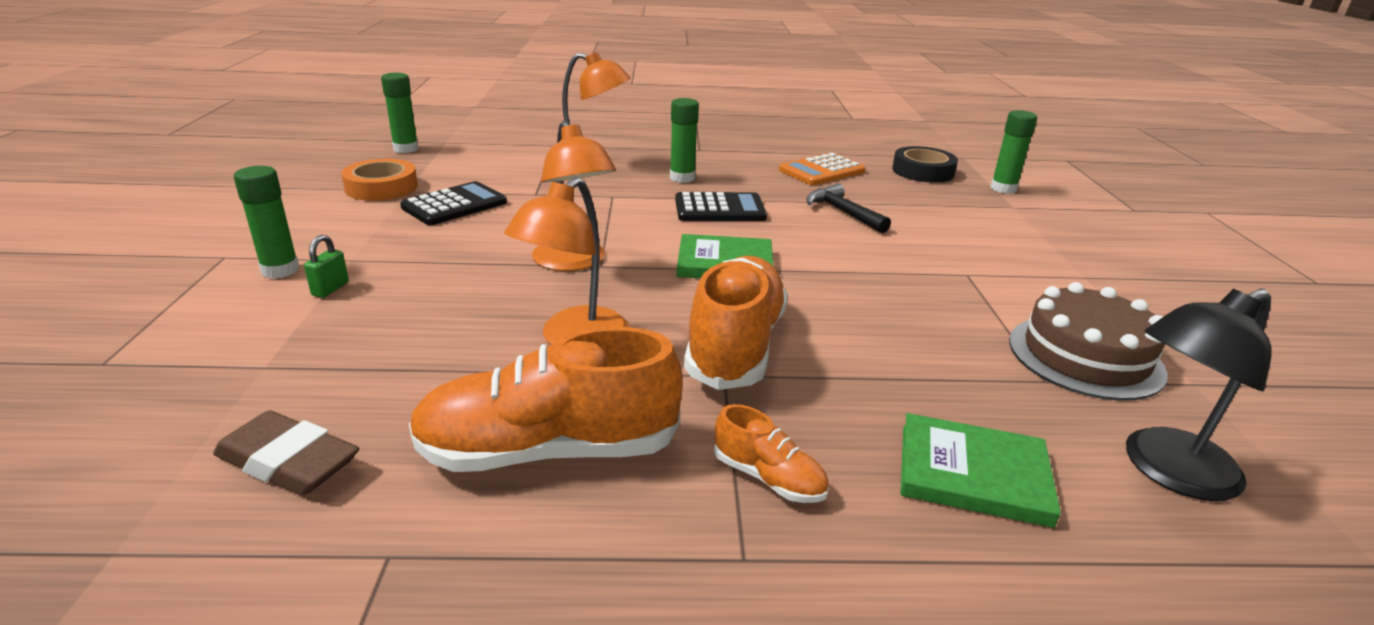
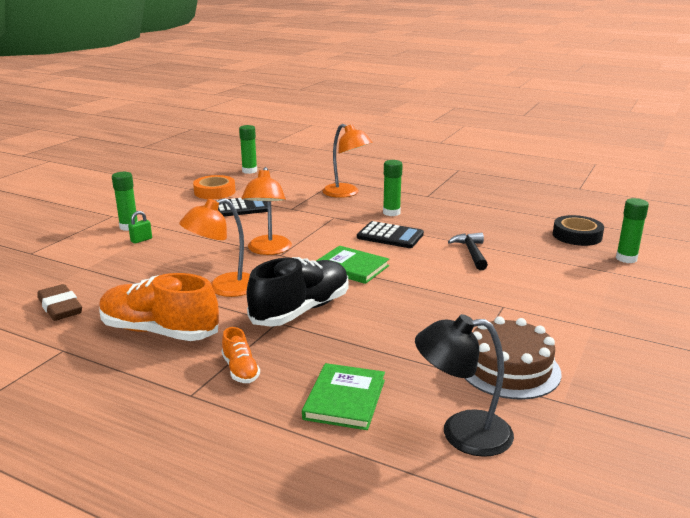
camera: 30 degrees right, 5 degrees down
orange shoe [684,256,788,390] -> black shoe [247,257,348,327]
orange calculator [779,153,866,185] -> none
green book [901,413,1061,528] -> green book turned 60 degrees clockwise [302,363,385,430]

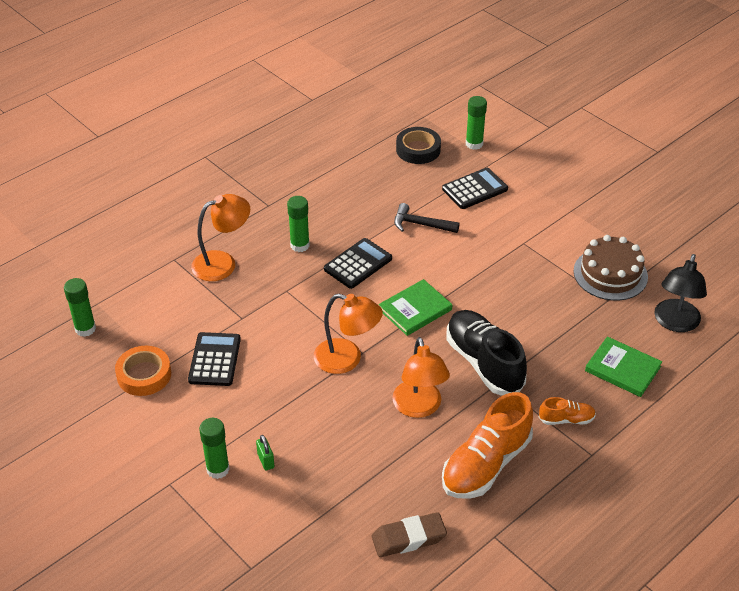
camera: 70 degrees left, 20 degrees up
none -> black calculator [442,168,508,209]

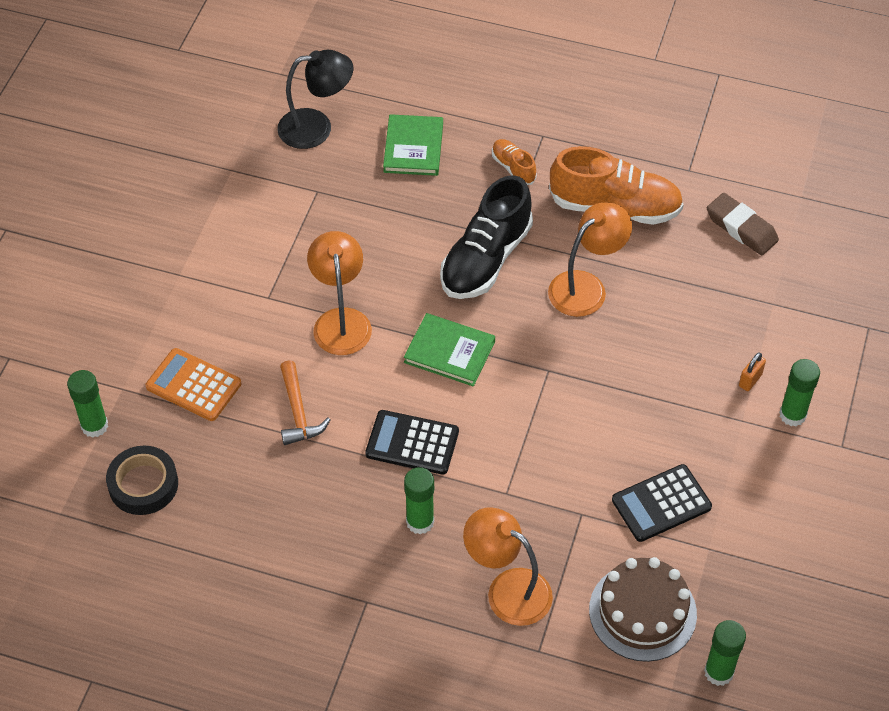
camera: 120 degrees left, 10 degrees up
orange tape [115,346,171,396] -> none
green padlock [256,435,275,470] -> orange padlock [739,352,766,391]
orange lamp [314,294,383,374] -> orange lamp moved to [307,231,372,355]
black hammer [394,203,460,233] -> orange hammer [280,360,330,445]
black calculator [442,168,508,209] -> orange calculator [145,348,241,421]
brown cake [573,235,648,301] -> brown cake moved to [589,557,697,662]

